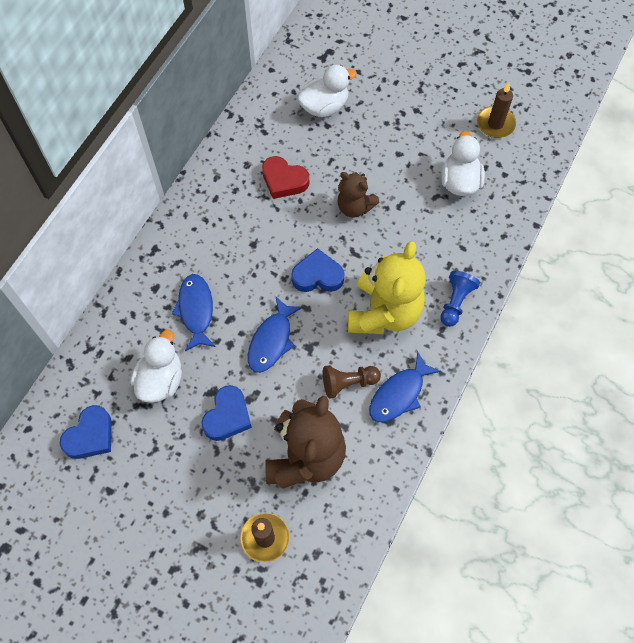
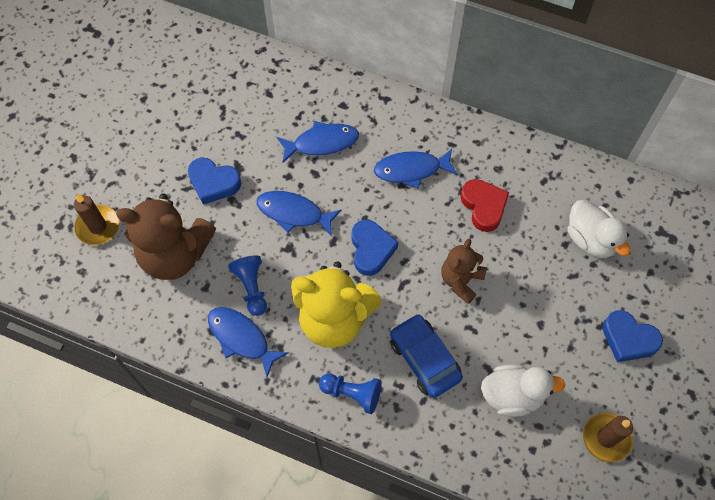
camera: 85 degrees right, 0 degrees up
blue heart [60,405,112,459] -> blue heart moved to [603,310,663,362]
white duck [131,330,182,403] -> none
red heart [262,156,309,199] -> red heart turned 135 degrees clockwise [461,179,509,232]
brown pawn [323,365,381,399] -> blue pawn [228,255,267,316]
none -> blue fish [374,149,458,189]
none -> blue car [390,314,463,398]

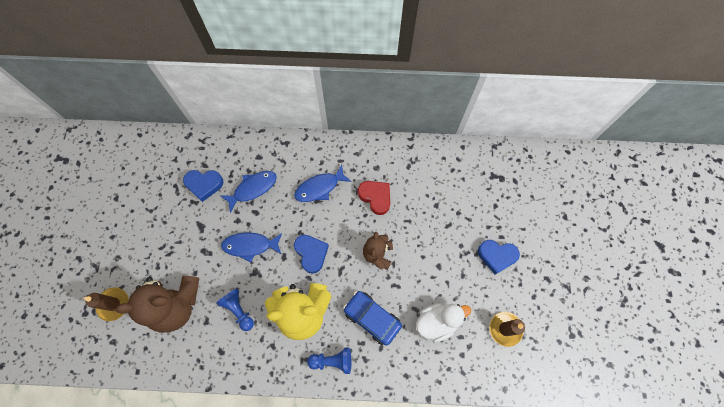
camera: 20 degrees left, 5 degrees up
blue heart [188,158,241,205] -> blue heart moved to [183,170,223,202]
blue fish [208,307,288,377] -> none
white duck [567,200,631,258] -> none

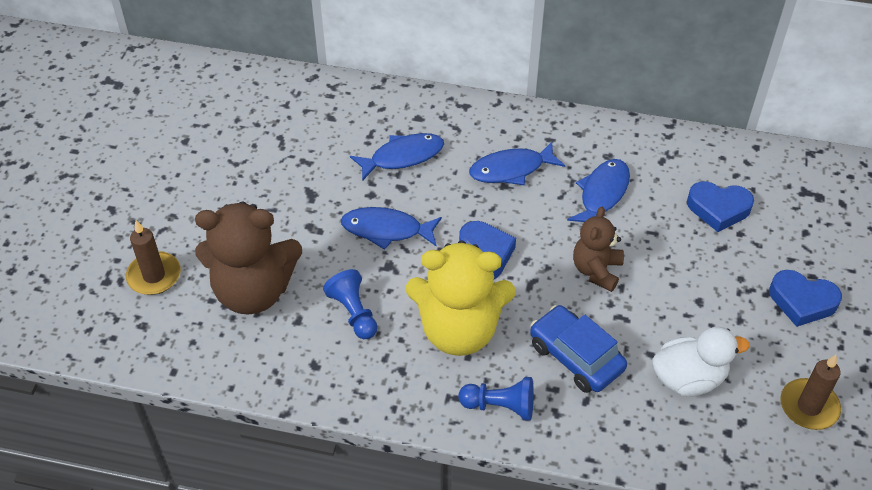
camera: 10 degrees right, 20 degrees down
blue heart [183,170,223,202] -> blue heart moved to [687,181,754,232]
red heart [358,181,390,215] -> blue fish [567,159,630,222]

